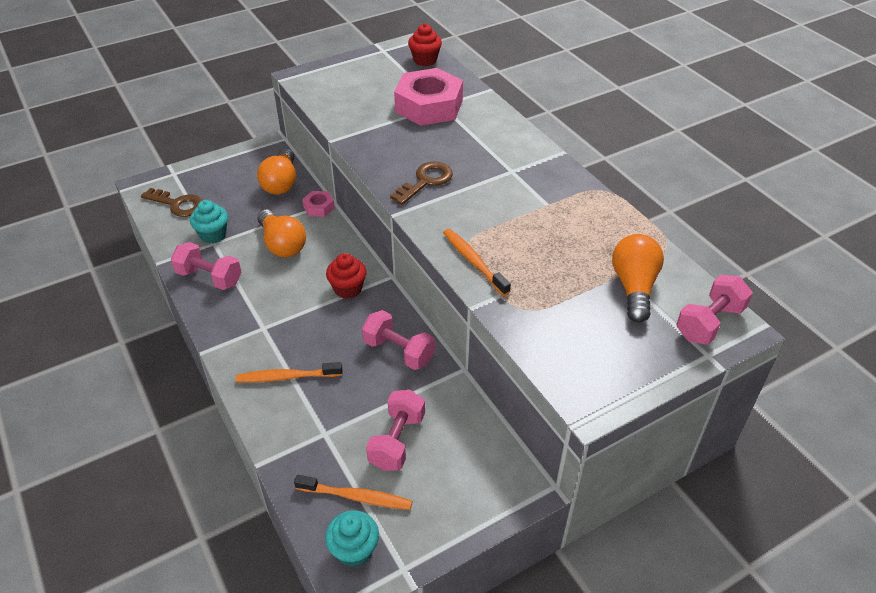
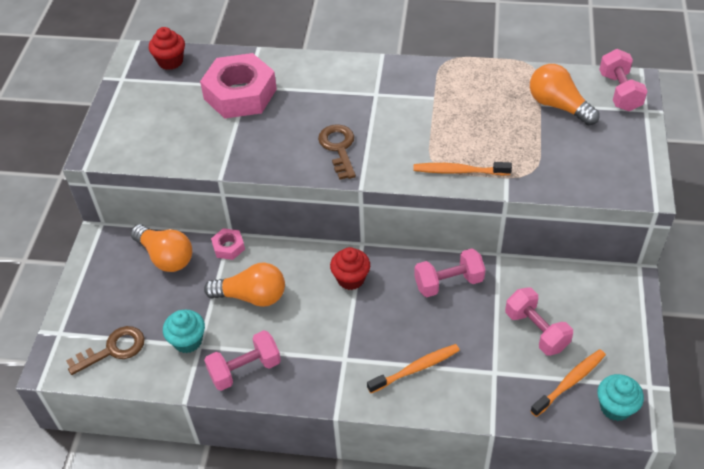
camera: 50 degrees left, 5 degrees up
orange toothbrush [236,362,342,383] -> orange toothbrush turned 150 degrees counterclockwise [367,344,460,393]

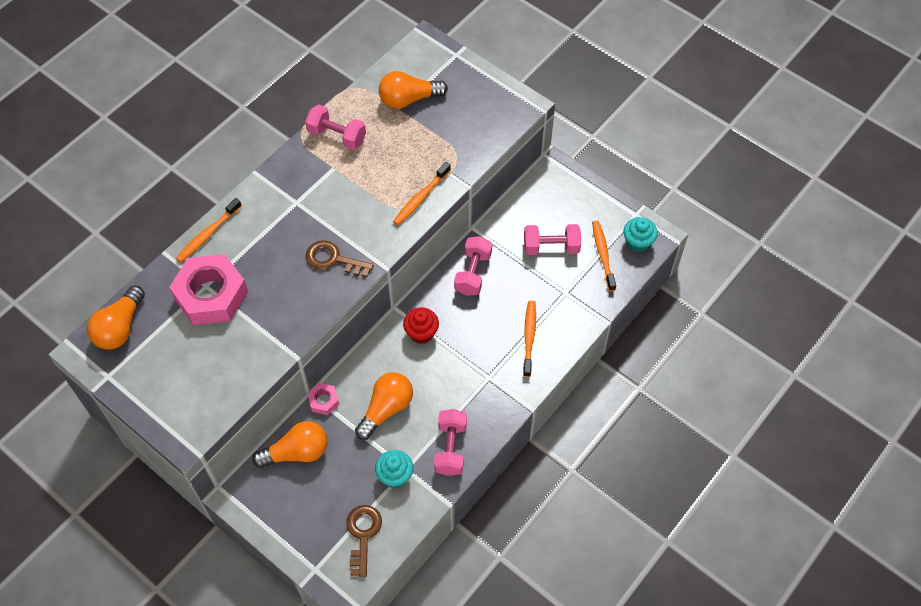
camera: 60 degrees left, 10 degrees up
red cupcake [149,27,185,70] -> orange light bulb [87,285,145,350]
pink dumbbell [599,49,647,111] -> pink dumbbell moved to [305,105,366,150]
none -> orange toothbrush [176,198,242,262]

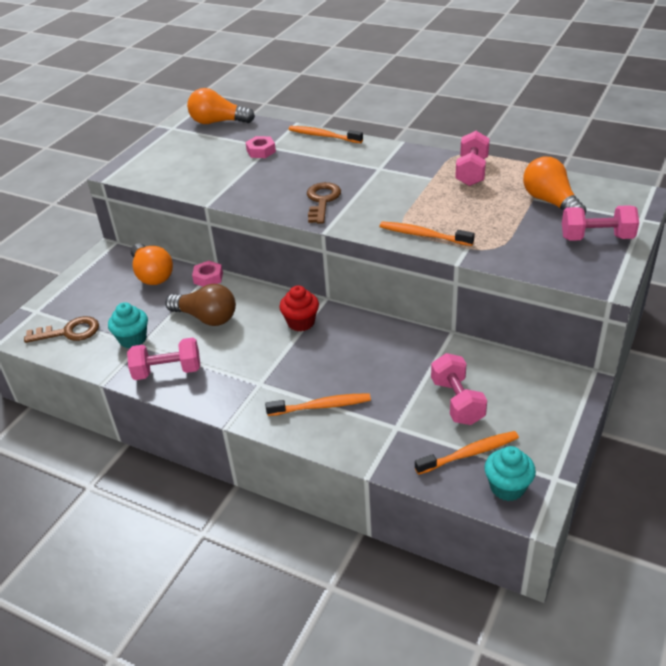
camera: 80 degrees right, 20 degrees down
pink nut [169,254,248,325] -> pink nut [245,136,276,158], size x0.45
orange light bulb [355,372,413,440] -> brown light bulb [166,284,236,326]
pink dumbbell [454,236,492,296] -> pink dumbbell moved to [562,205,639,241]

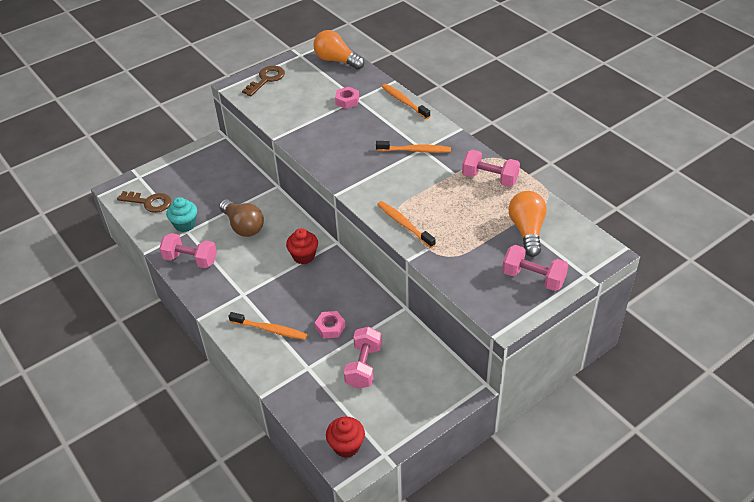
camera: 25 degrees right, 5 degrees up
orange light bulb [131,243,173,285] -> none
pink nut [192,261,223,287] -> pink nut moved to [315,311,346,339]
brown key [307,182,341,224] -> brown key moved to [242,66,285,96]
orange toothbrush [415,431,519,475] -> orange toothbrush moved to [376,141,451,153]
pink dumbbell [455,131,490,186] -> pink dumbbell turned 75 degrees clockwise [462,150,520,187]
turquoise cupcake [484,446,536,501] -> red cupcake [326,417,365,458]

